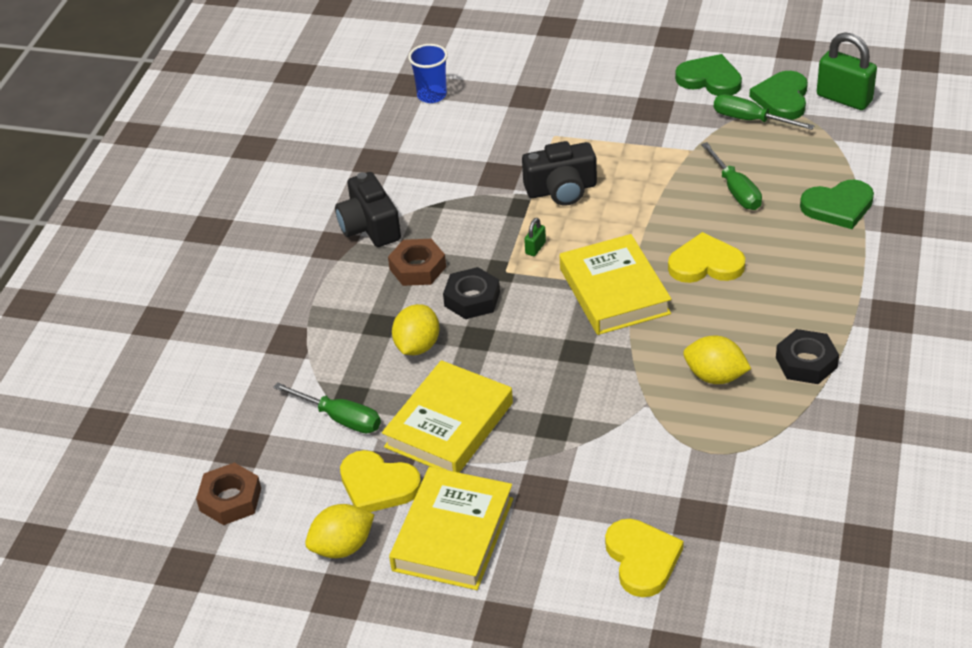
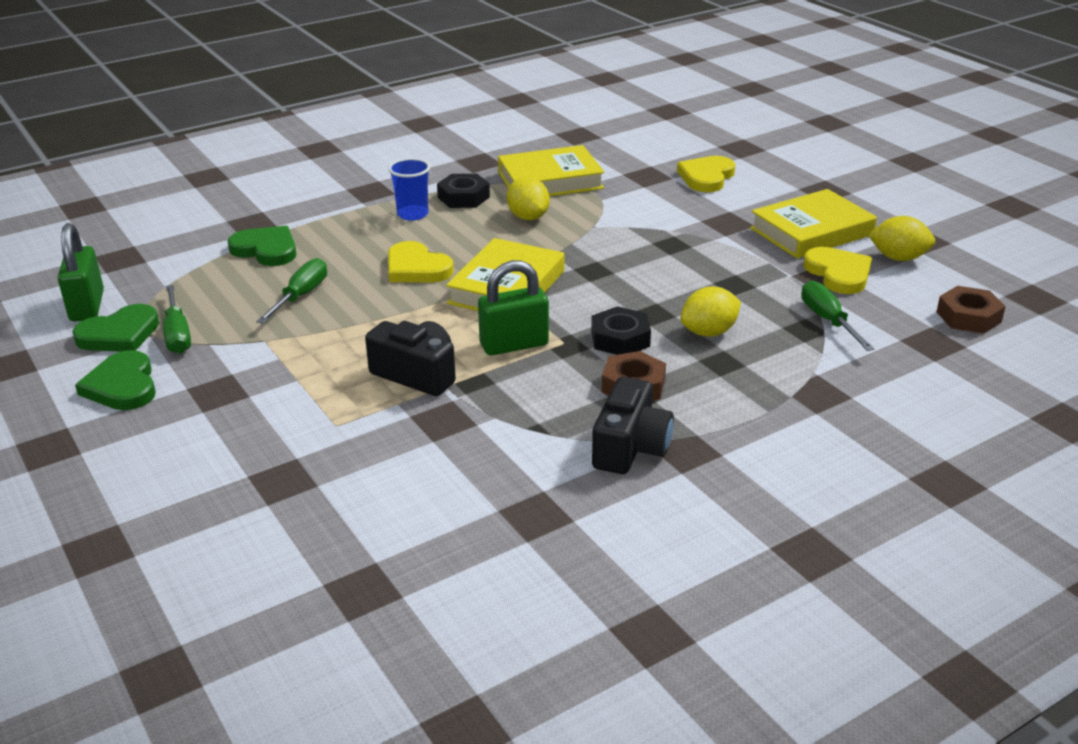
camera: 140 degrees left, 10 degrees down
yellow book [382,360,513,473] -> yellow book moved to [498,145,605,196]
blue cup [408,44,448,103] -> blue cup moved to [388,158,430,221]
green padlock [524,218,546,256] -> green padlock [478,260,549,355], size x2.24

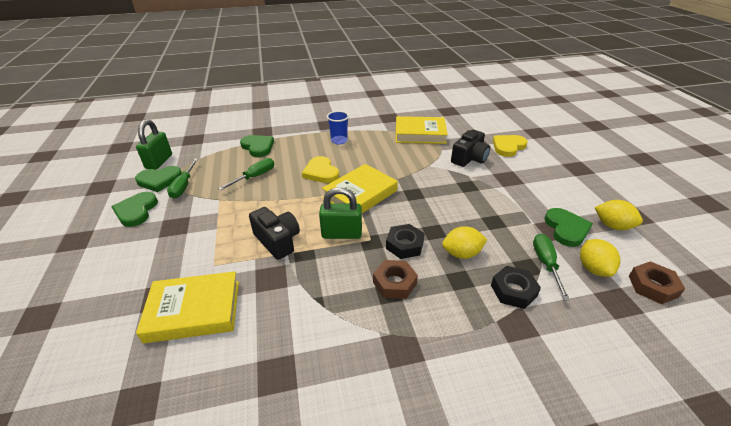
camera: 20 degrees right, 5 degrees up
black nut [437,174,490,208] -> black nut moved to [491,266,541,309]
yellow lemon [507,177,550,220] -> yellow lemon moved to [580,239,621,277]
black camera [592,377,674,474] -> black camera moved to [451,130,490,167]
yellow book [750,189,877,258] -> yellow book moved to [136,271,239,343]
yellow heart [803,247,872,294] -> green heart [544,208,593,247]

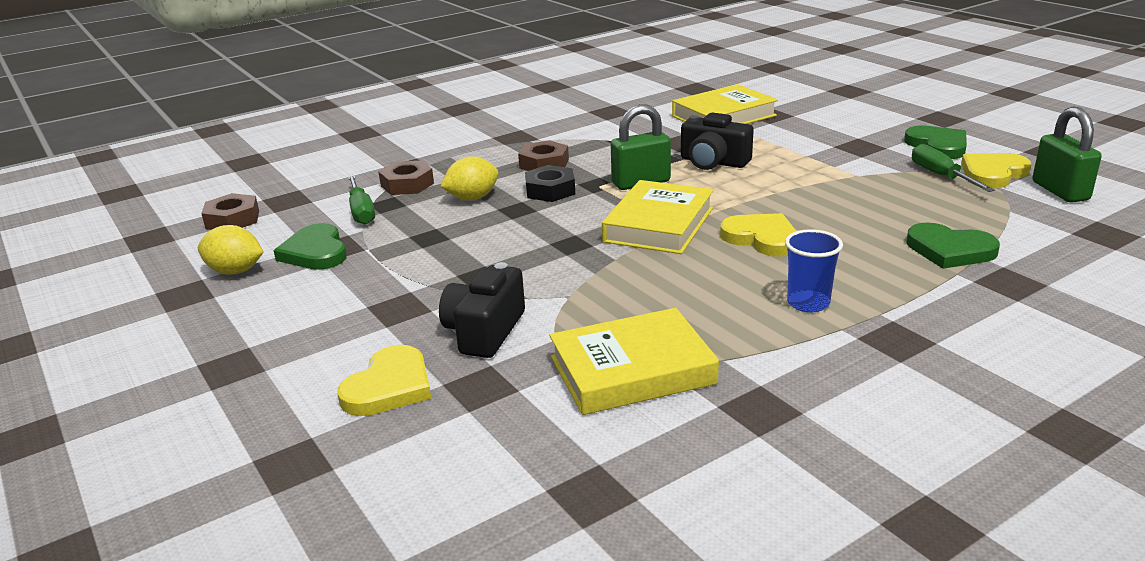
camera: 160 degrees right, 10 degrees down
green heart [135,166,182,192] -> yellow heart [961,153,1031,188]
green screwdriver [218,158,274,190] -> none
black nut [491,266,541,309] -> brown nut [378,161,434,195]
yellow lemon [580,239,621,277] -> none

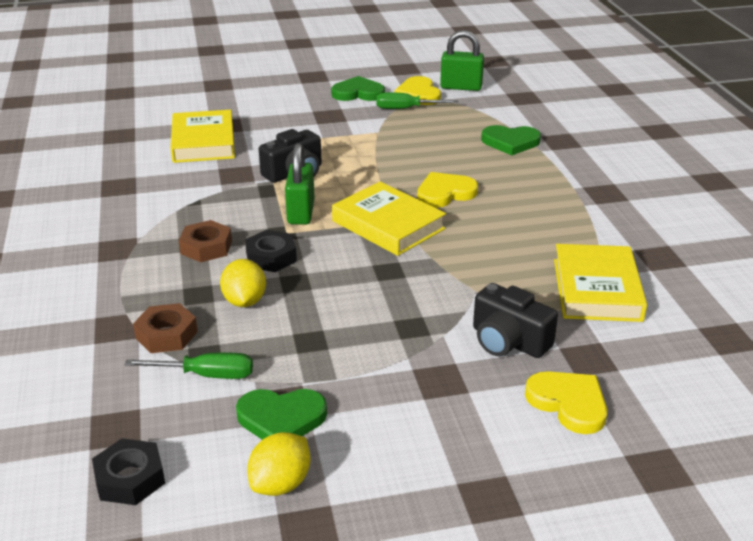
camera: 70 degrees left, 5 degrees up
brown nut [201,193,259,230] -> black nut [92,438,165,505]
blue cup [785,229,843,313] -> none
green heart [907,223,1000,269] -> green heart turned 45 degrees clockwise [481,125,541,155]

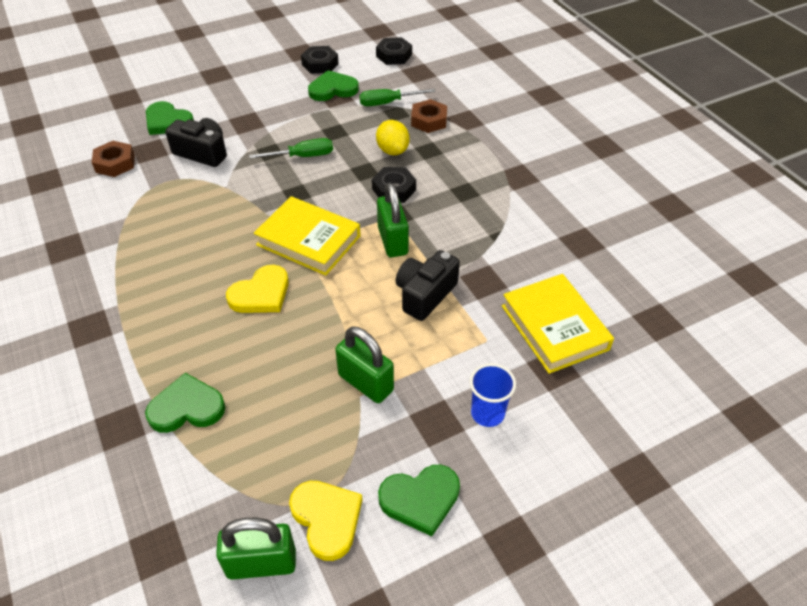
camera: 165 degrees right, 15 degrees up
brown nut [179,220,232,262] -> brown nut moved to [92,141,135,177]
yellow lemon [247,432,310,496] -> black nut [301,46,339,74]
green screwdriver [376,92,458,109] -> green screwdriver moved to [249,138,333,159]
yellow heart [525,371,607,434] -> green heart [146,101,194,135]
yellow book [554,244,647,322] -> none
none -> green padlock [335,327,394,403]
none -> blue cup [469,363,516,427]

